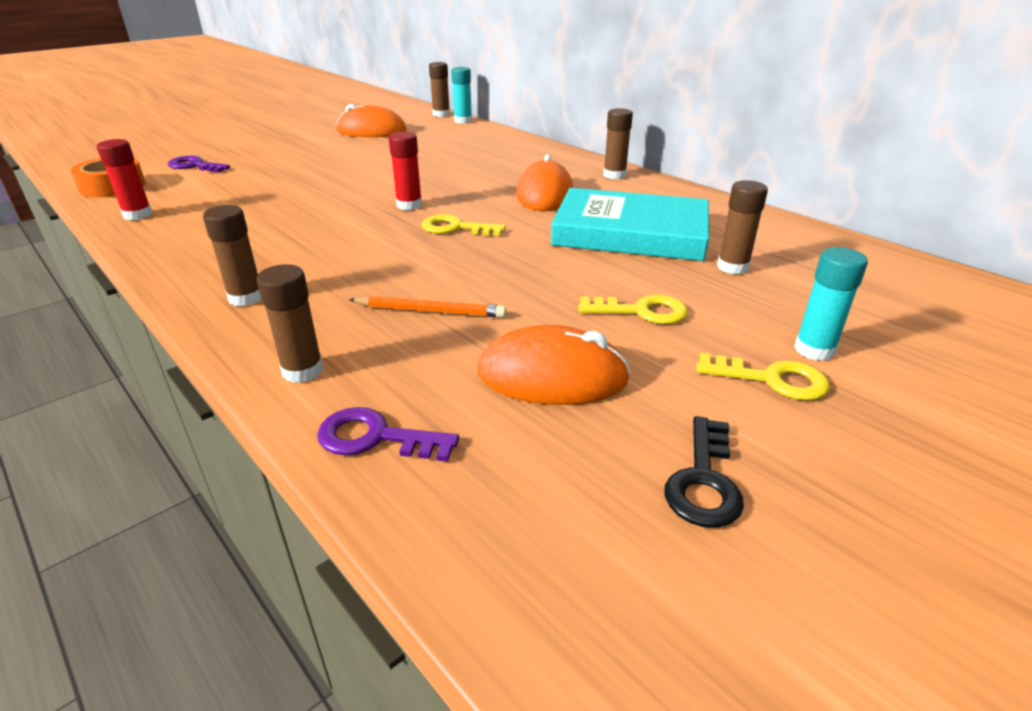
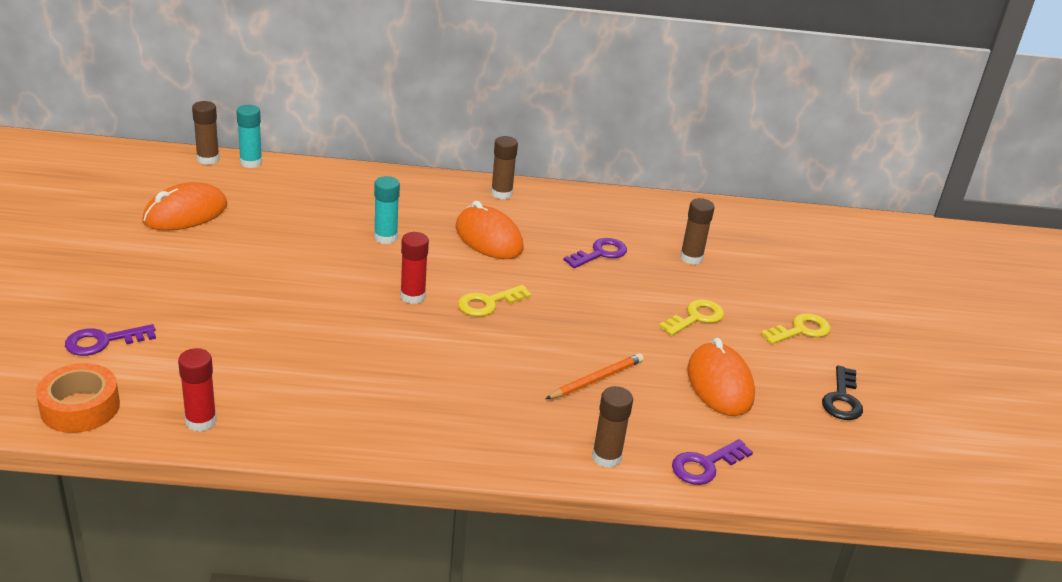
camera: 50 degrees left, 0 degrees up
brown glue stick [203,205,261,307] -> none
orange mouse [477,325,631,405] -> orange mouse turned 60 degrees counterclockwise [687,338,755,416]
turquoise book [551,188,709,261] -> purple key [564,238,627,268]
black key [664,416,744,528] -> black key turned 45 degrees clockwise [822,365,863,420]
turquoise glue stick [794,247,868,361] -> turquoise glue stick moved to [374,176,400,244]

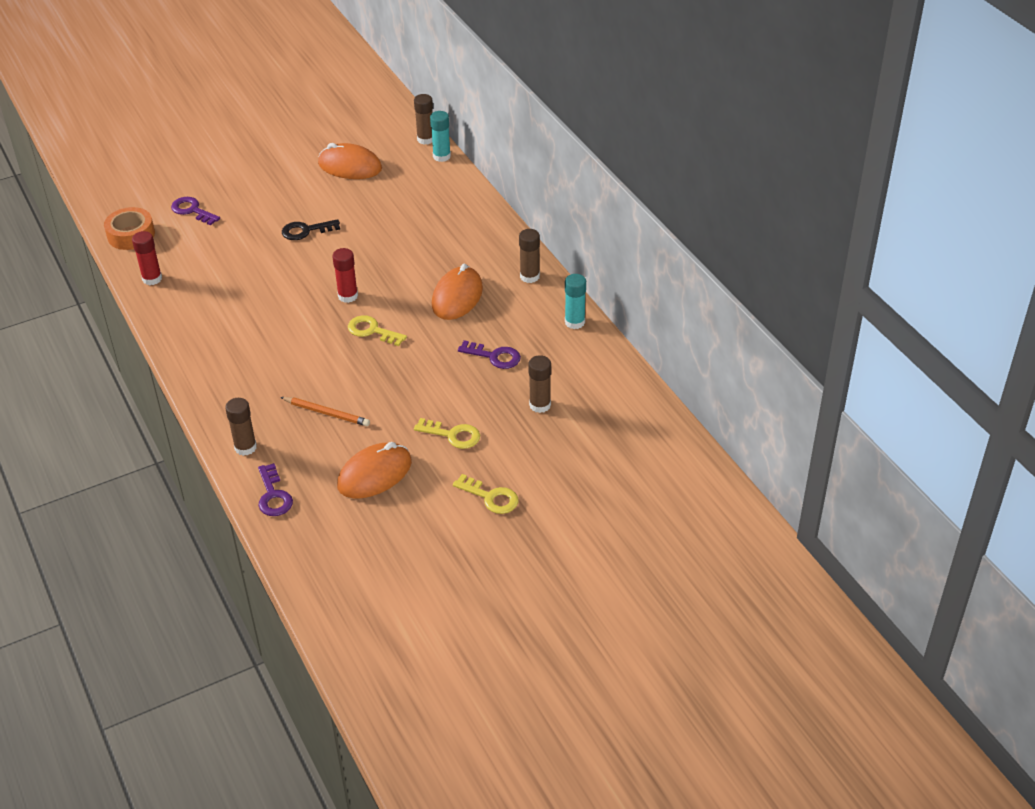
camera: 65 degrees right, 10 degrees up
turquoise glue stick [374,176,400,244] -> turquoise glue stick moved to [565,274,586,329]
purple key [672,439,753,485] -> purple key turned 135 degrees counterclockwise [258,463,293,516]
black key [822,365,863,420] -> black key moved to [282,219,340,240]

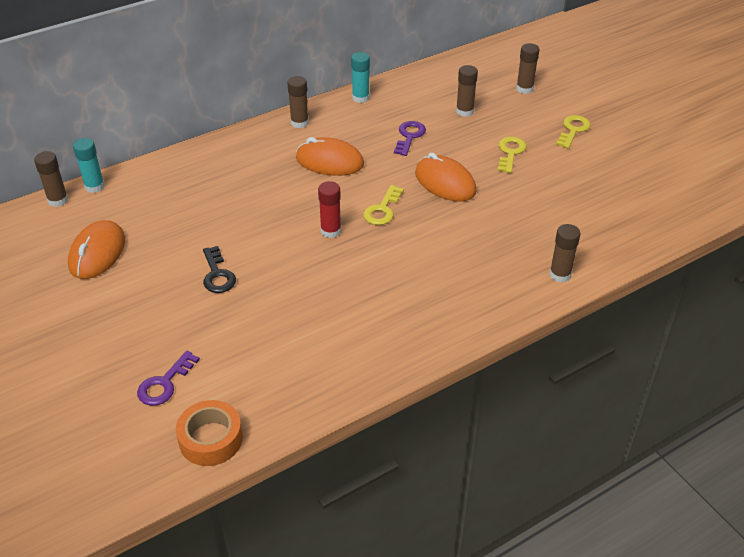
camera: 95 degrees left, 0 degrees up
red glue stick [132,231,162,285] -> none
purple key [258,463,293,516] -> none
orange pencil [280,397,370,426] -> none
orange mouse [337,442,412,498] -> orange mouse moved to [415,153,477,202]
none -> brown glue stick [516,43,539,94]

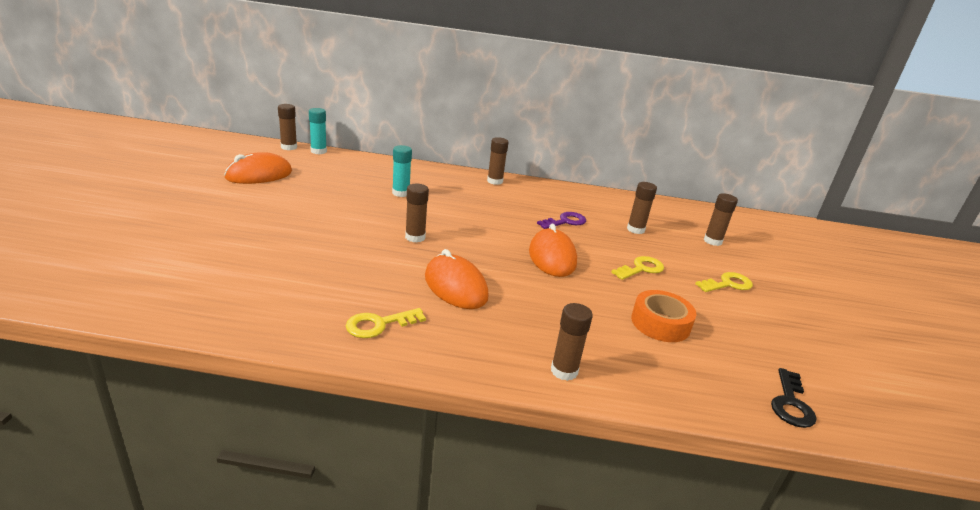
camera: 35 degrees right, 15 degrees down
purple key [137,351,200,406] -> none
orange tape [176,400,243,466] -> orange tape moved to [631,290,696,342]
black key [203,246,236,293] -> black key moved to [771,368,817,428]
orange mouse [296,137,364,176] -> orange mouse moved to [425,249,489,309]
red glue stick [318,181,341,238] -> brown glue stick [405,184,429,242]
turquoise glue stick [351,52,370,103] -> turquoise glue stick moved to [392,145,412,197]
yellow key [363,185,404,225] -> yellow key moved to [346,308,426,338]

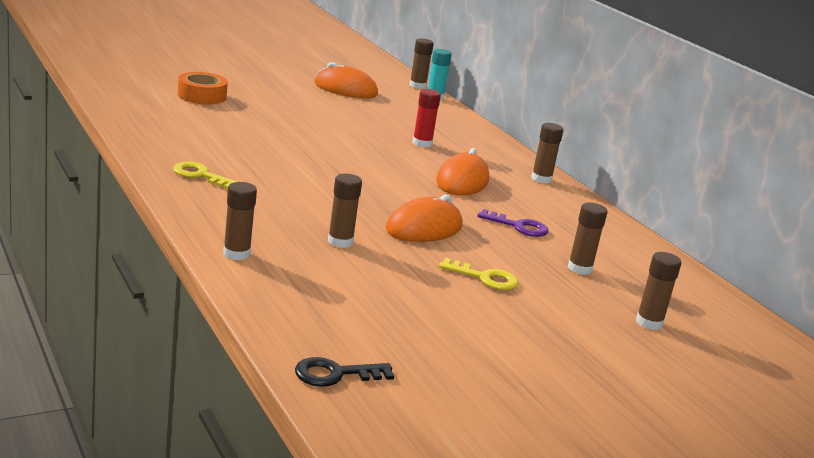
camera: 55 degrees right, 5 degrees down
turquoise glue stick [392,145,412,197] -> red glue stick [412,89,441,148]
brown glue stick [405,184,429,242] -> brown glue stick moved to [328,174,362,248]
orange mouse [425,249,489,309] -> orange mouse moved to [436,148,489,195]
orange tape [631,290,696,342] -> orange tape moved to [178,72,228,105]
yellow key [695,272,753,292] -> none

